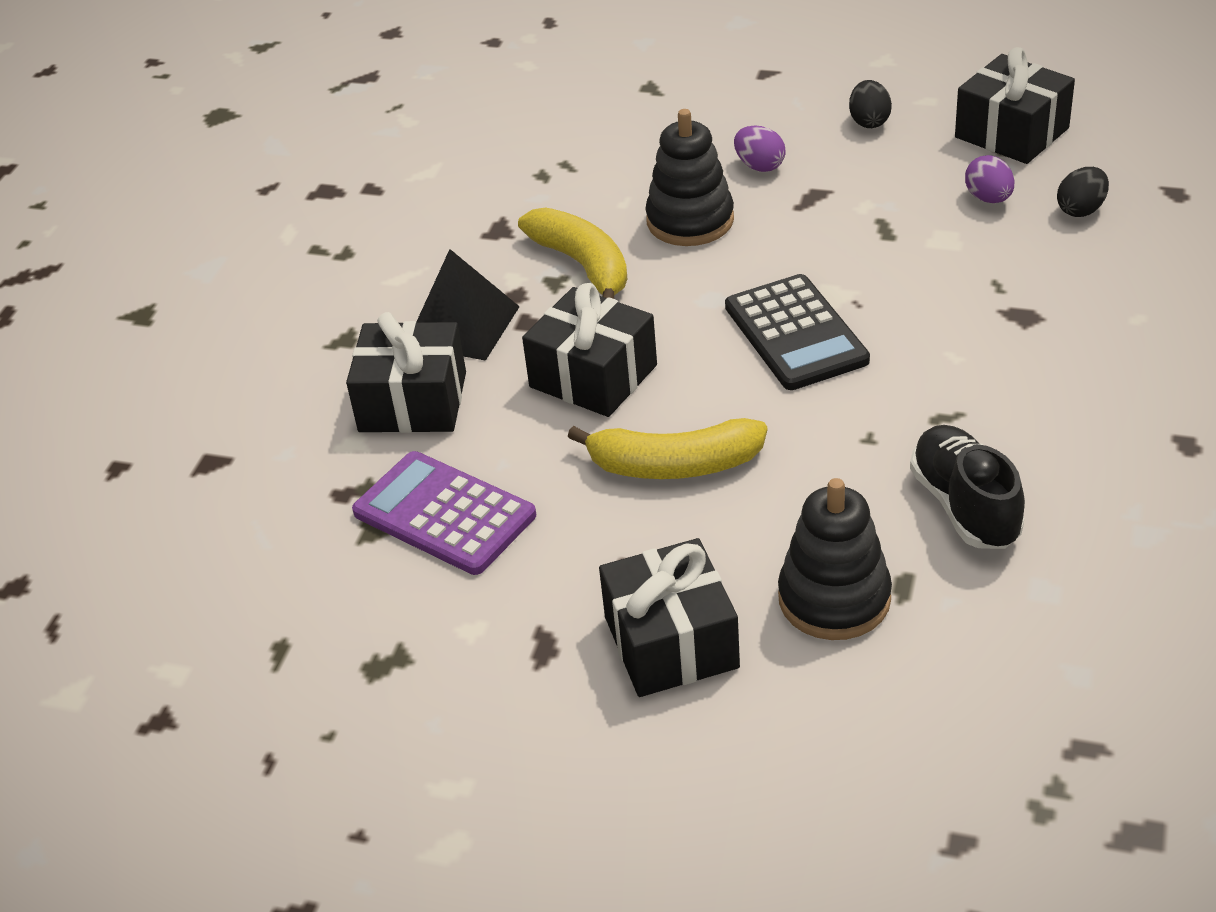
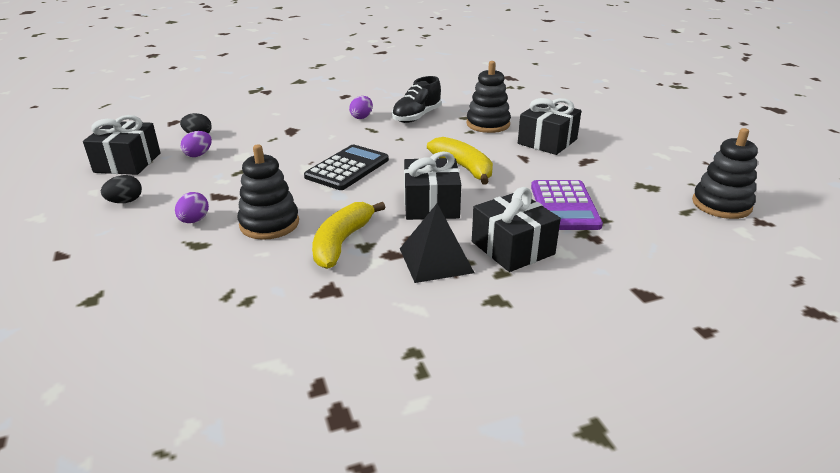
camera: 130 degrees left, 10 degrees down
none -> purple egg [349,96,373,119]
none -> black stacking toy [692,128,758,219]

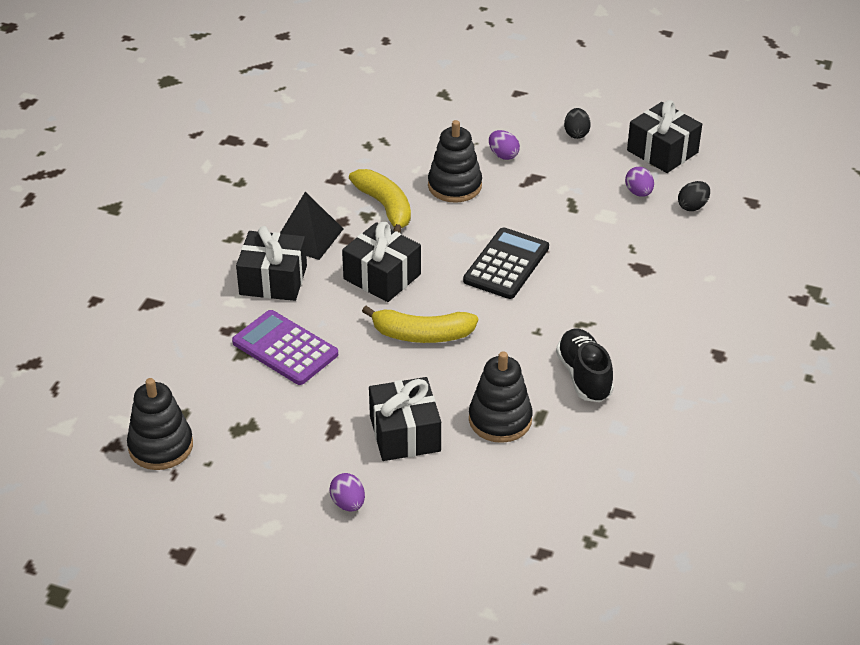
camera: 130 degrees right, 10 degrees up
black calculator [304,145,389,190] -> black calculator turned 135 degrees counterclockwise [463,227,549,299]
purple egg [349,96,373,119] -> purple egg moved to [329,473,365,511]

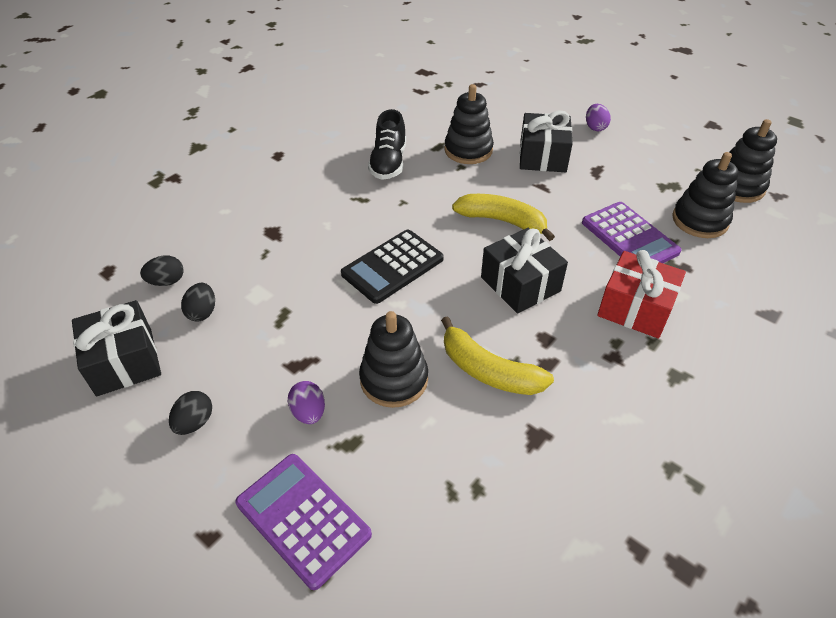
camera: 160 degrees left, 5 degrees up
black gift [236,226,307,301] -> red gift [597,250,686,338]
black pyramid [280,192,343,260] -> none
yellow banana [349,169,411,233] -> yellow banana turned 45 degrees counterclockwise [441,316,554,395]
purple egg [625,167,654,197] -> black egg [181,283,215,322]
none -> purple calculator [235,454,372,590]
none -> black stacking toy [672,152,739,238]

